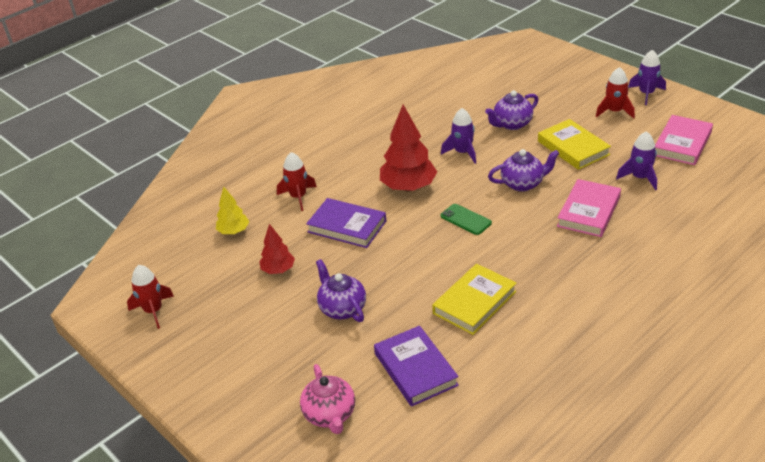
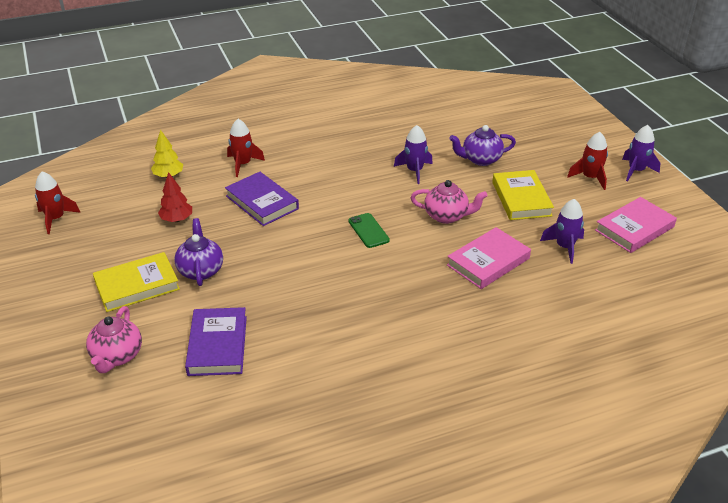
camera: 20 degrees right, 0 degrees up
red tree [380,105,437,192] -> none
yellow book [432,264,517,335] -> yellow book moved to [93,252,180,312]
purple teapot [488,149,560,192] -> pink teapot [411,180,488,224]

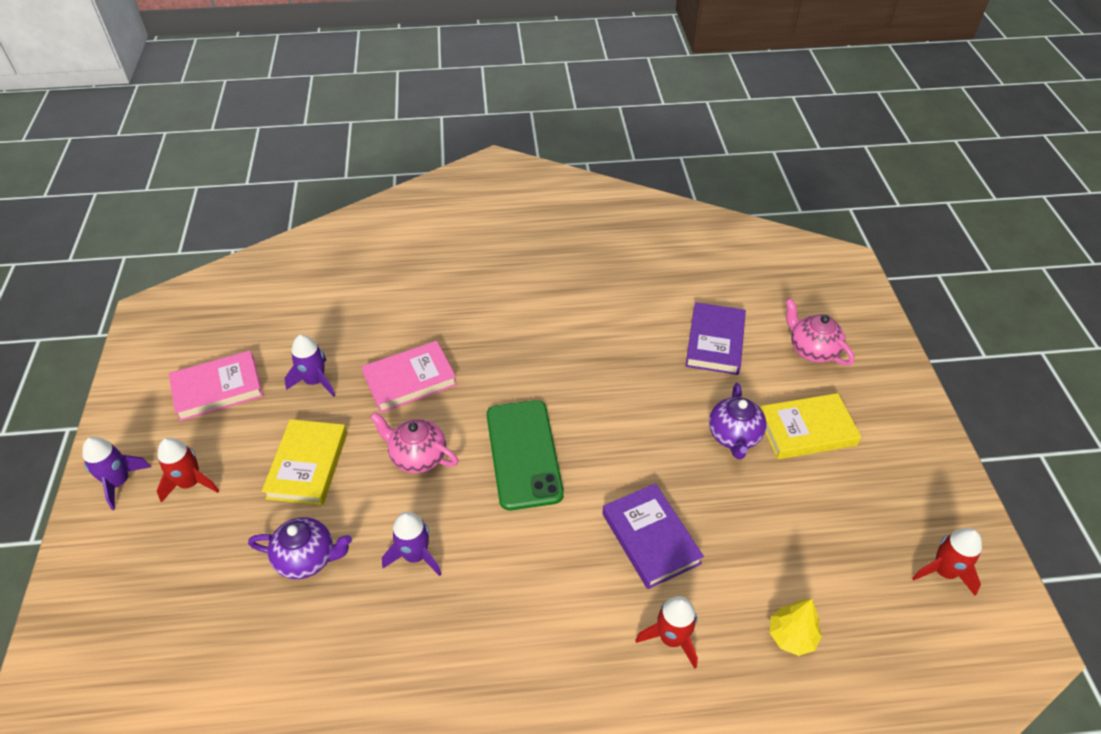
camera: 165 degrees left, 10 degrees up
pink teapot [86,306,142,373] -> pink teapot turned 60 degrees counterclockwise [785,298,854,365]
red tree [158,172,192,222] -> none
green phone [348,213,390,248] -> green phone [486,400,564,510], size x1.95

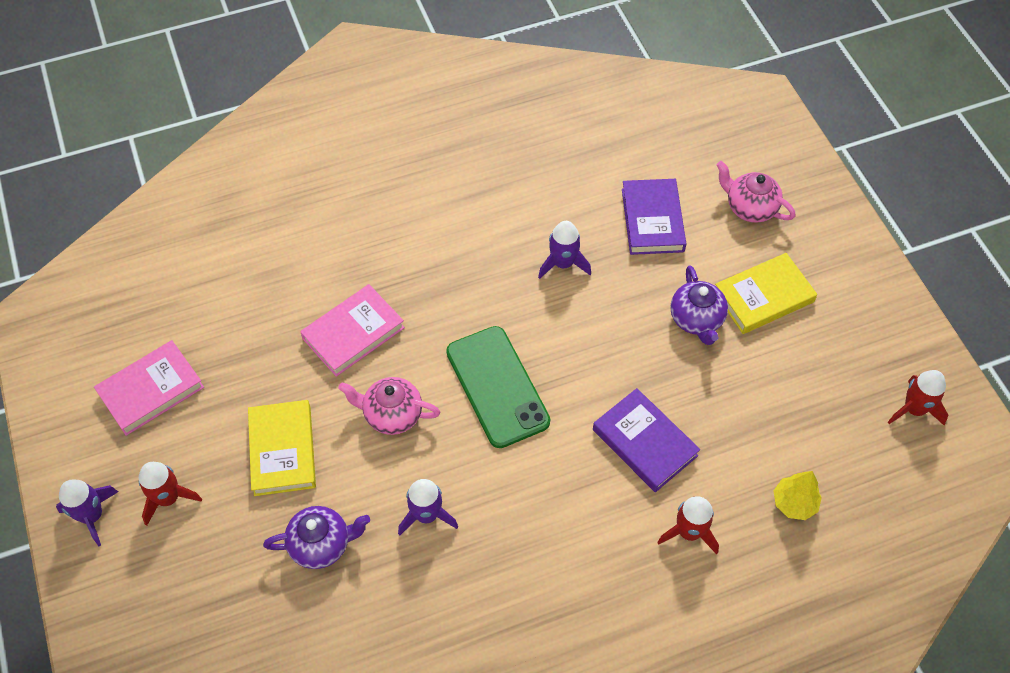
camera: 15 degrees left, 10 degrees up
purple rocket [284,335,335,397] -> purple rocket moved to [538,221,591,279]

